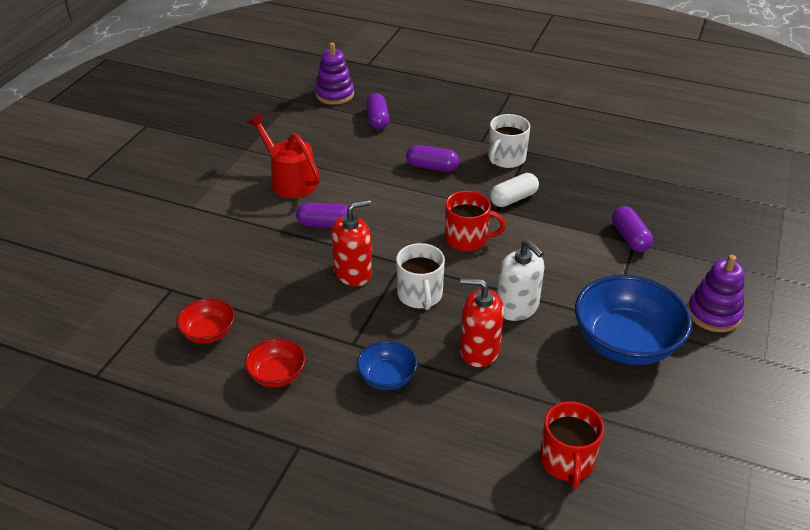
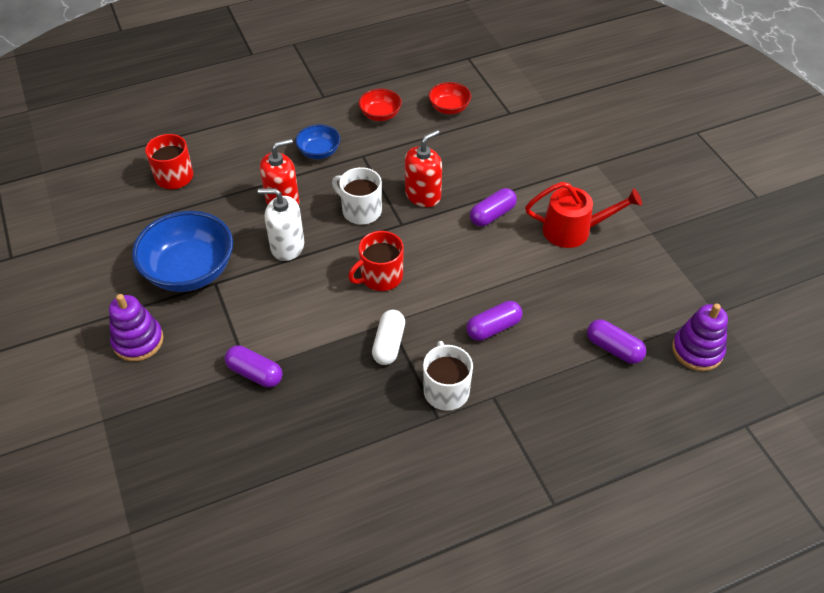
camera: 135 degrees right, 10 degrees up
red soap dispenser [331,199,372,286] -> red soap dispenser turned 150 degrees counterclockwise [405,130,442,207]

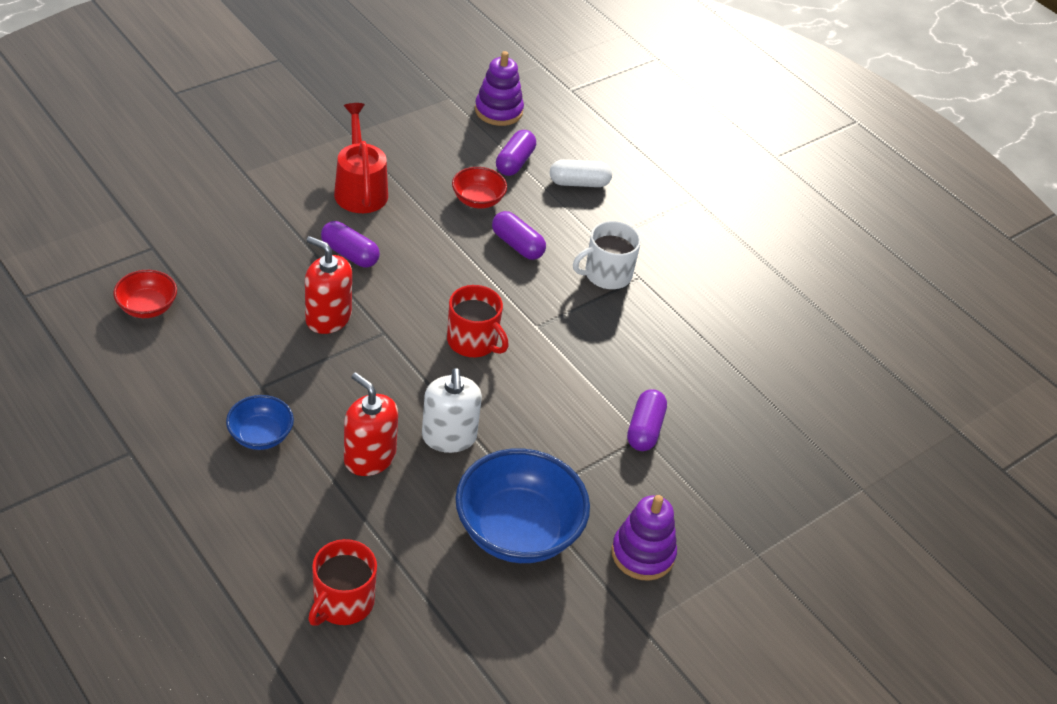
camera: 110 degrees left, 5 degrees down
white mug [332,167,382,224] -> none
red bowl [358,89,402,121] -> red bowl moved to [452,167,507,209]
white capsule [372,310,405,365] -> white capsule moved to [550,159,612,187]

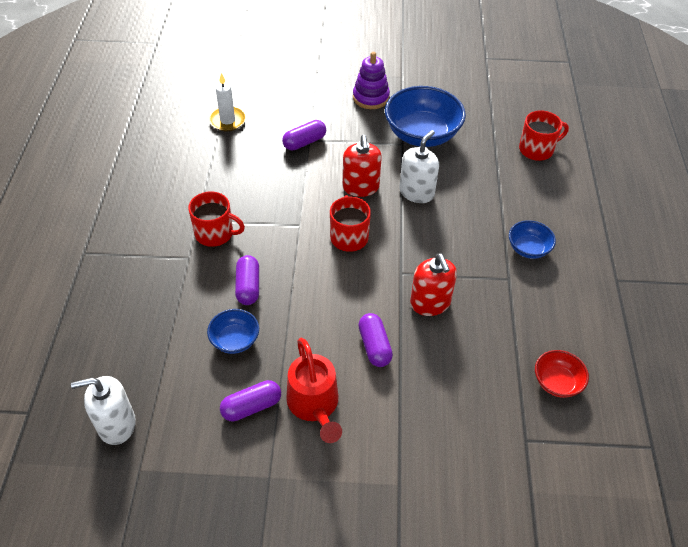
camera: 135 degrees left, 5 degrees up
red watering can [334,103,388,213] -> red watering can turned 45 degrees counterclockwise [286,338,342,443]
red soap dispenser [344,372,398,476] -> red soap dispenser moved to [343,135,382,197]
red bowl [452,167,507,209] -> blue bowl [207,309,259,354]
purple stacking toy [475,51,524,126] -> white soap dispenser [71,376,136,445]
purple capsule [496,130,536,176] -> purple capsule moved to [220,380,281,422]
white capsule [550,159,612,187] -> none
white mug [573,221,641,289] -> red mug [188,192,245,247]
none -> white candle [209,73,246,131]

